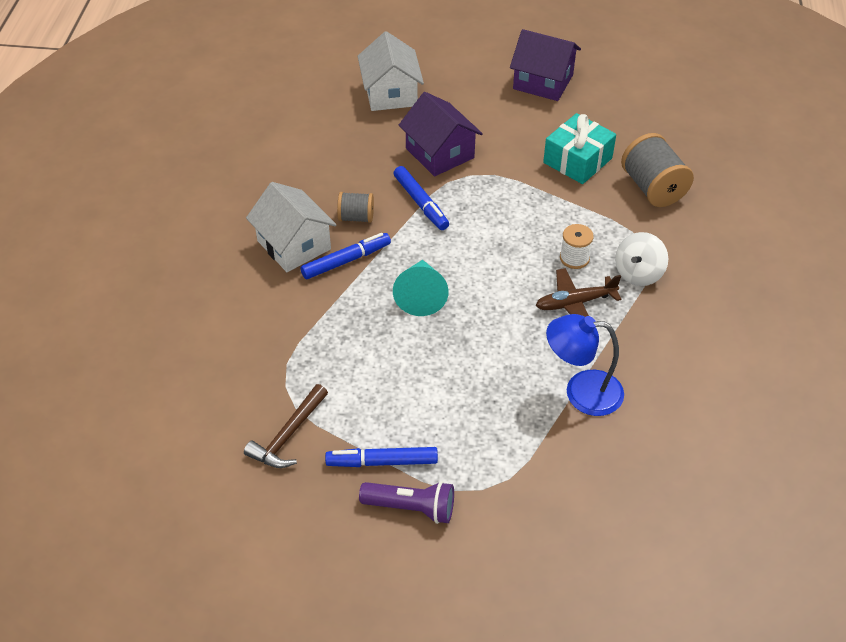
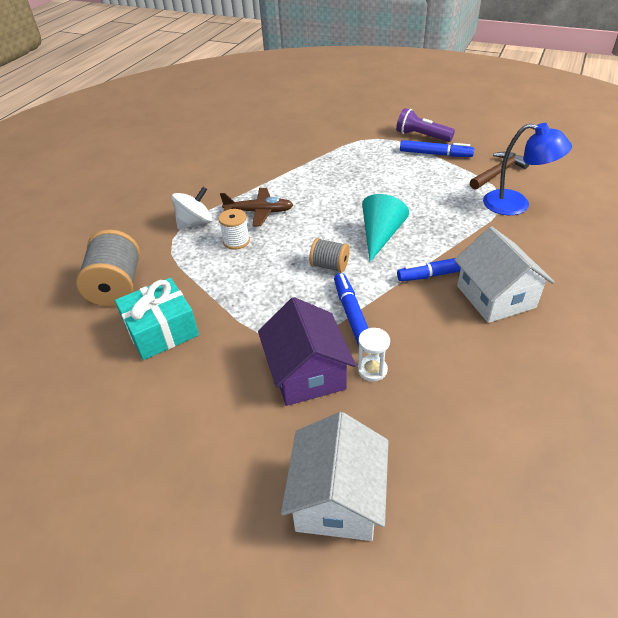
camera: 160 degrees left, 5 degrees down
grey spool [337,192,374,223] -> grey spool moved to [309,238,350,273]
purple house [510,29,581,101] -> none
blue lamp [546,314,624,416] -> blue lamp moved to [483,123,572,215]
none -> white hourglass [358,328,390,382]

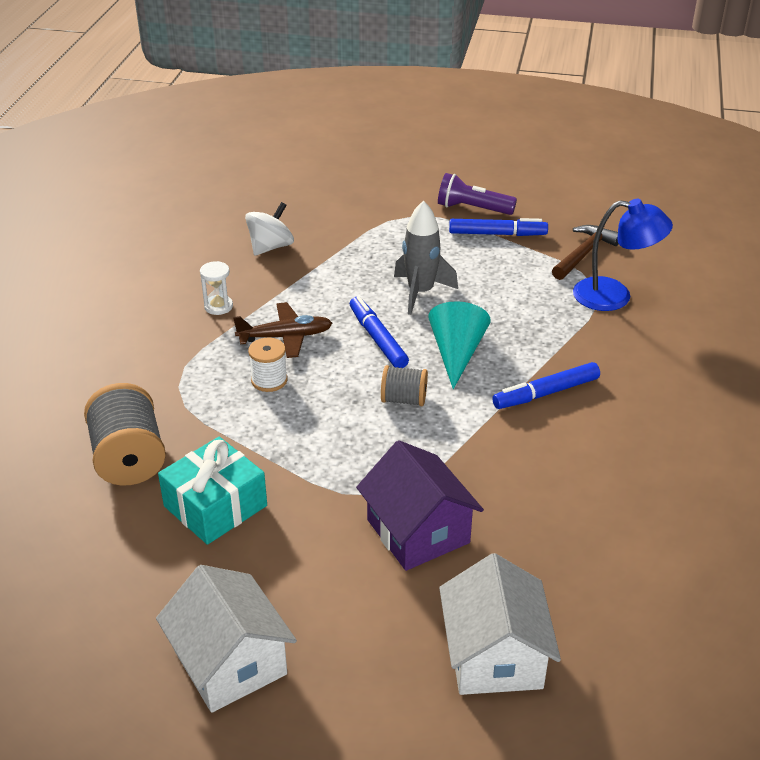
camera: 15 degrees left, 5 degrees down
white spinning top [172,187,212,229] -> white spinning top moved to [245,202,294,256]
blue marker [334,273,368,351] -> blue marker moved to [350,296,409,368]
white hourglass [358,328,390,382] -> white hourglass moved to [200,261,233,315]
white house [454,226,554,323] -> white house moved to [156,565,297,713]
none -> grey rocket [394,201,458,315]

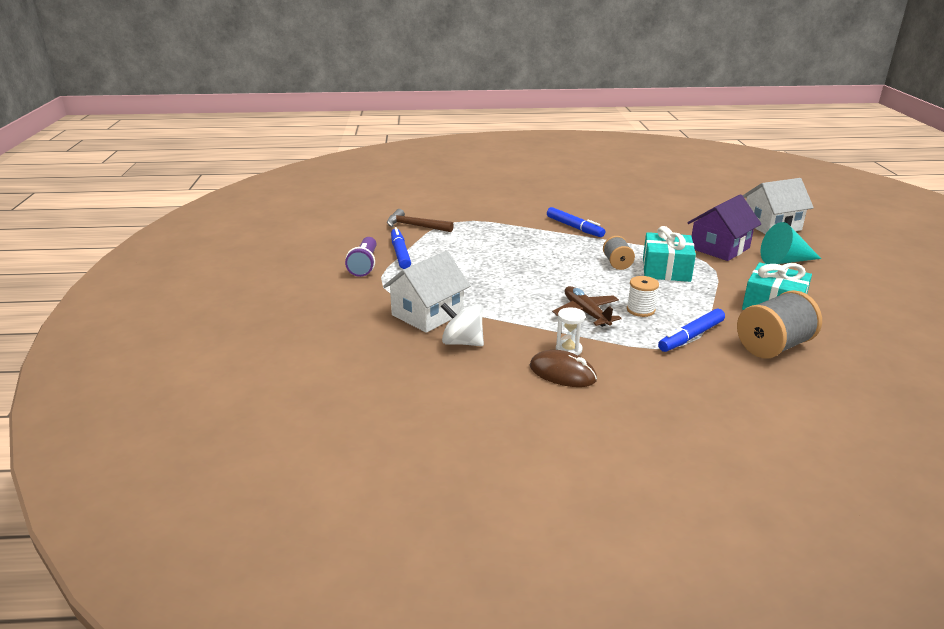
camera: 105 degrees left, 10 degrees down
white house [156,565,297,713] -> white house moved to [383,251,470,333]
blue marker [350,296,409,368] -> blue marker moved to [658,309,725,352]
grey rocket [394,201,458,315] -> none
turquoise cone [429,301,491,389] -> turquoise cone moved to [760,222,821,264]
blue lamp [573,199,673,311] -> none
none -> brown mouse [530,350,597,387]
none -> turquoise gift [643,226,696,282]

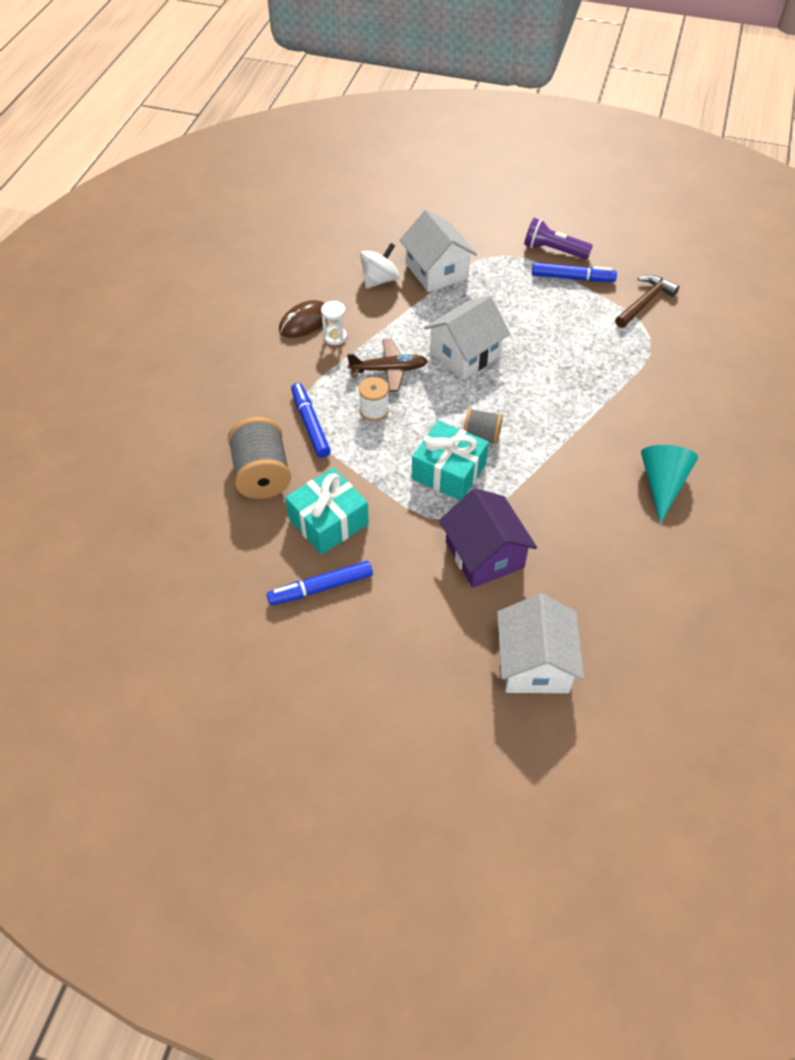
camera: 110 degrees right, 25 degrees up
blue marker [547,207,605,237] -> blue marker moved to [267,561,373,605]
turquoise cone [760,222,821,264] -> turquoise cone moved to [641,445,698,524]
none -> white house [424,295,510,380]

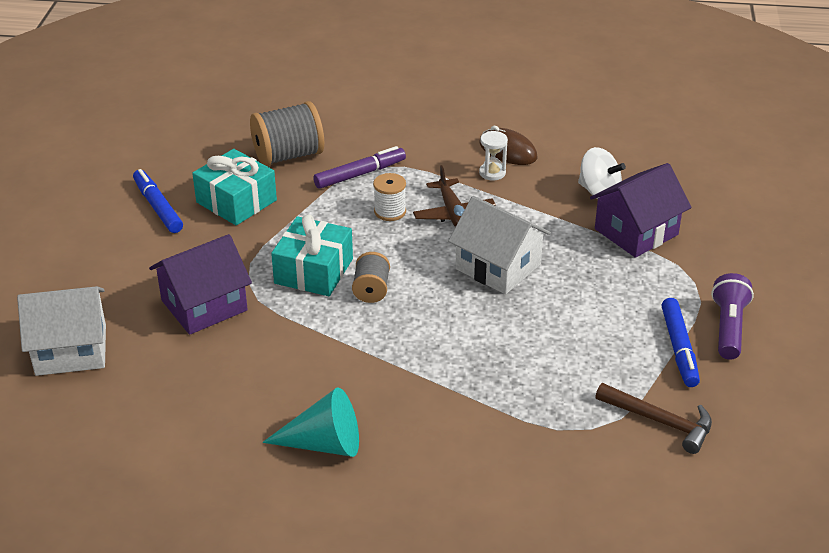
camera: 80 degrees right, 15 degrees down
blue marker [291,383,331,458] -> purple marker [313,146,406,189]
white house [400,210,477,292] -> purple house [590,163,692,258]

